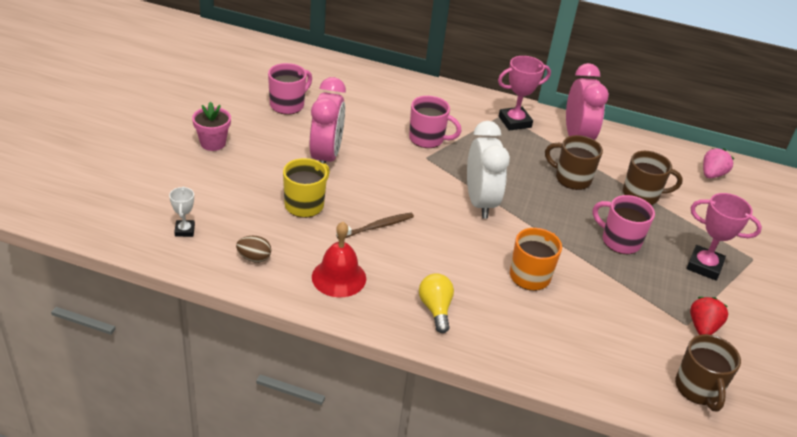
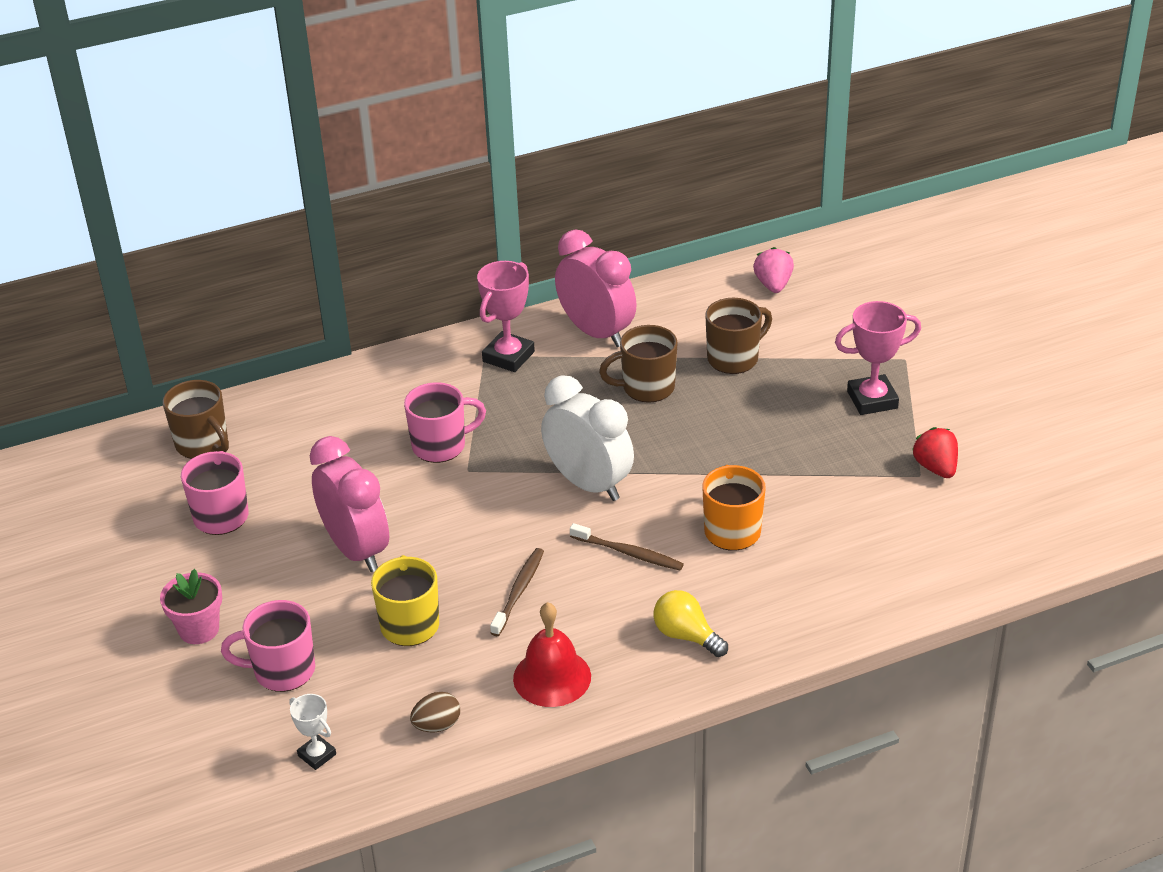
camera: 35 degrees left, 0 degrees up
pink mug [593,195,655,254] -> pink mug moved to [221,600,315,692]
brown mug [675,334,741,412] -> brown mug moved to [163,380,229,459]
none -> brown toothbrush [570,523,684,570]

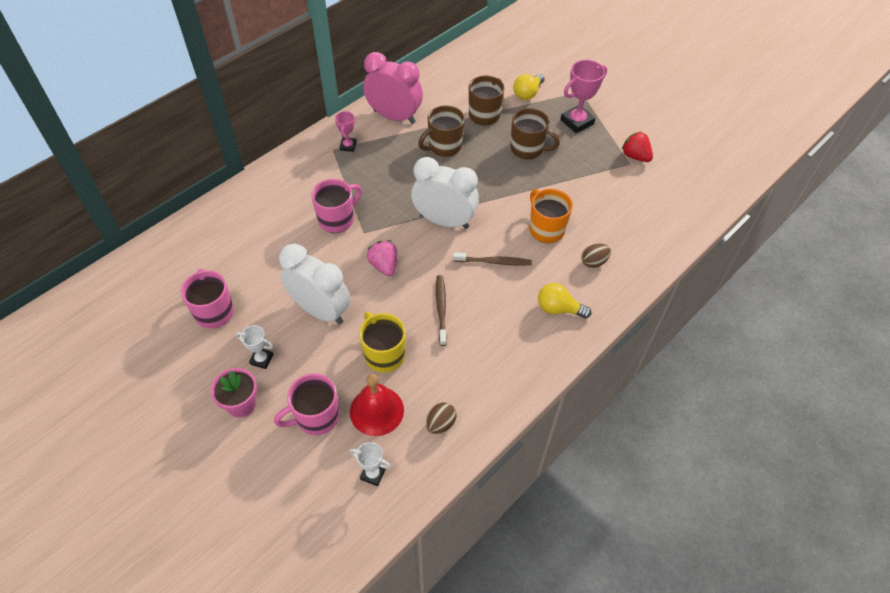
camera: 25 degrees left, 15 degrees up
brown mug [163,380,229,459] -> brown mug moved to [510,108,560,159]
pink clock [310,436,389,572] -> white clock [279,244,351,324]
pink trophy [477,261,535,372] -> pink trophy [335,111,357,152], size x0.57
red bell [513,602,591,707] -> red bell moved to [350,374,404,436]
pink strawberry [753,247,794,293] -> pink strawberry moved to [367,240,397,276]
none -> white trophy [236,325,274,369]
none -> yellow light bulb [513,74,545,100]
none -> brown egg [581,243,611,268]

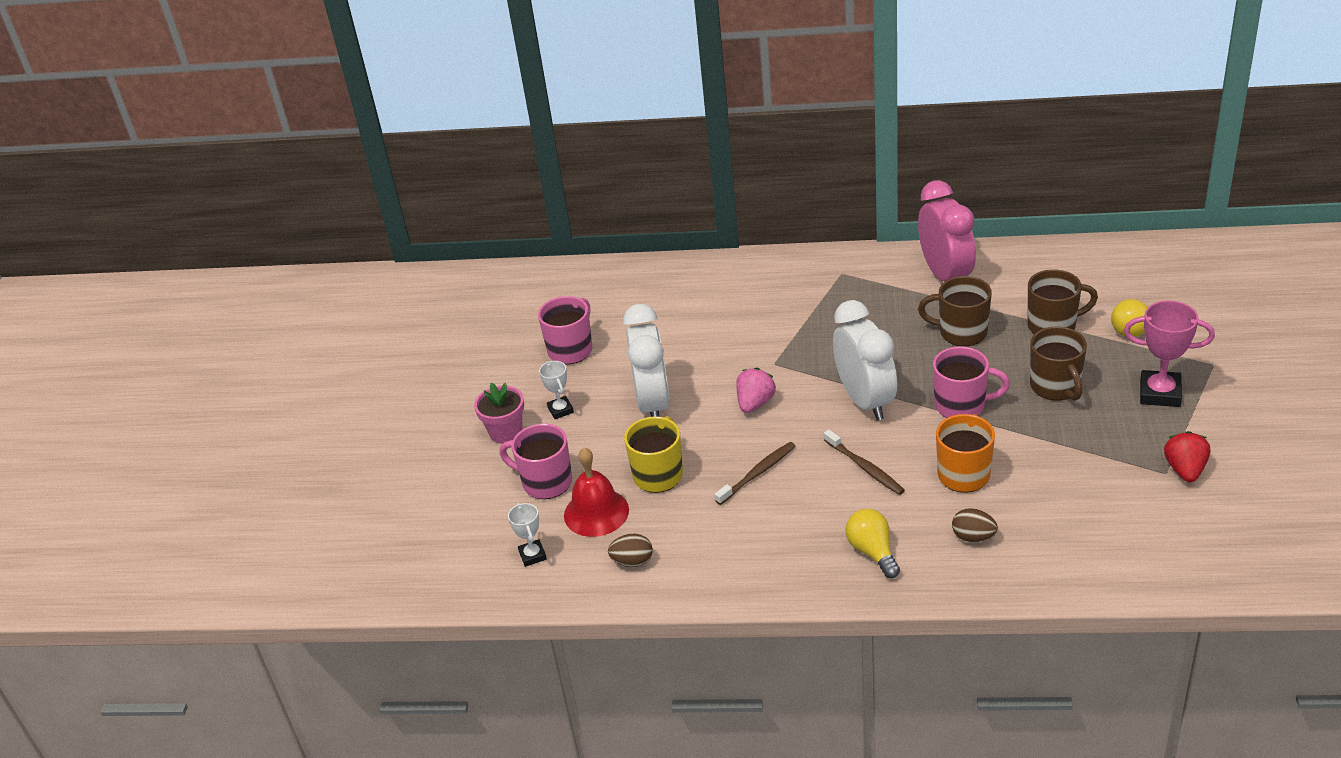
camera: 55 degrees right, 15 degrees down
pink mug [311,179,362,233] -> pink mug moved to [933,346,1010,418]
pink trophy [335,111,357,152] -> none

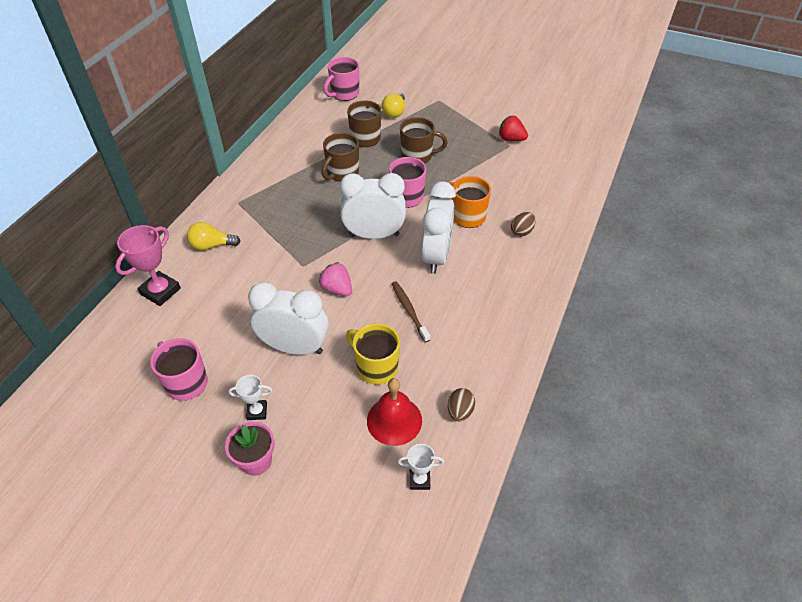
camera: 75 degrees left, 10 degrees up
pink mug [500,423,572,499] -> pink mug moved to [324,57,359,101]
brown toothbrush [824,430,905,495] -> white clock [422,181,456,274]
yellow light bulb [846,509,900,578] -> yellow light bulb moved to [187,222,241,251]
pink clock [918,180,976,281] -> none
pink trophy [1124,301,1215,407] -> pink trophy moved to [115,225,181,306]

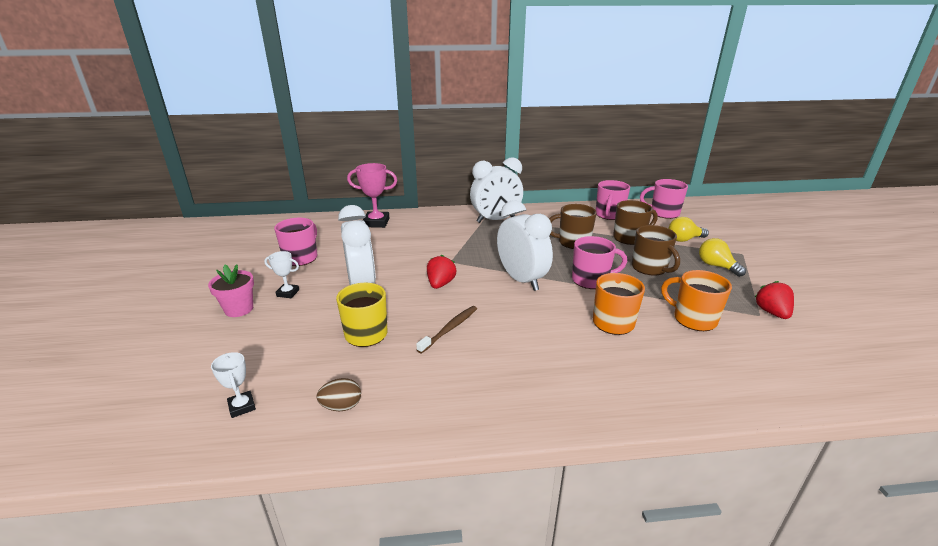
camera: 60 degrees right, 20 degrees down
yellow light bulb [187,222,241,251] -> yellow light bulb moved to [699,238,746,277]
white trophy [229,375,272,420] -> white trophy turned 45 degrees counterclockwise [264,251,299,298]
pink strawberry [319,262,352,296] -> red strawberry [427,255,457,289]
red bell [367,378,422,446] -> none
white clock [422,181,456,274] -> white clock moved to [470,157,523,223]
brown egg [511,212,536,237] -> none
none -> pink mug [596,180,630,220]
none -> orange mug [661,270,732,331]

